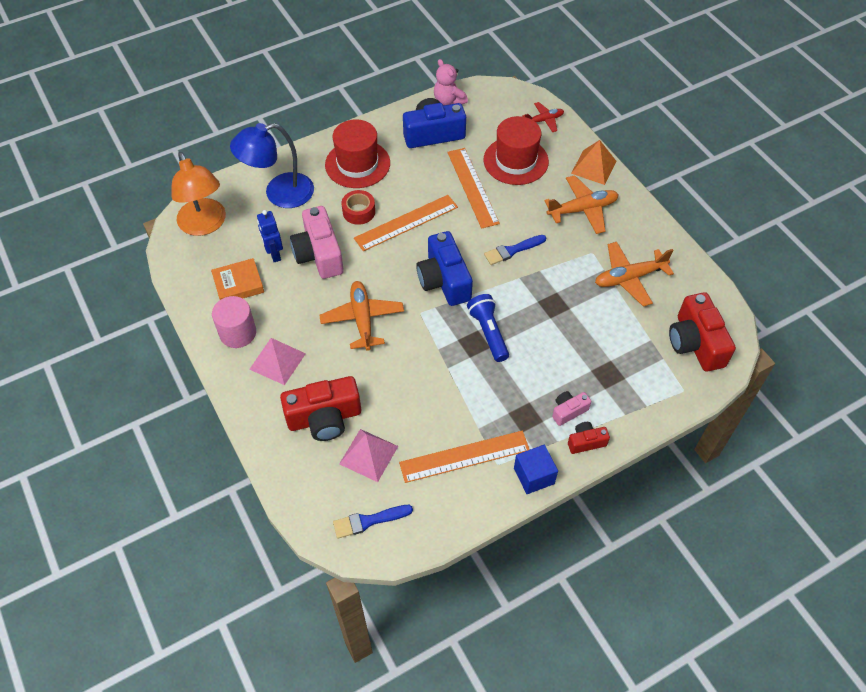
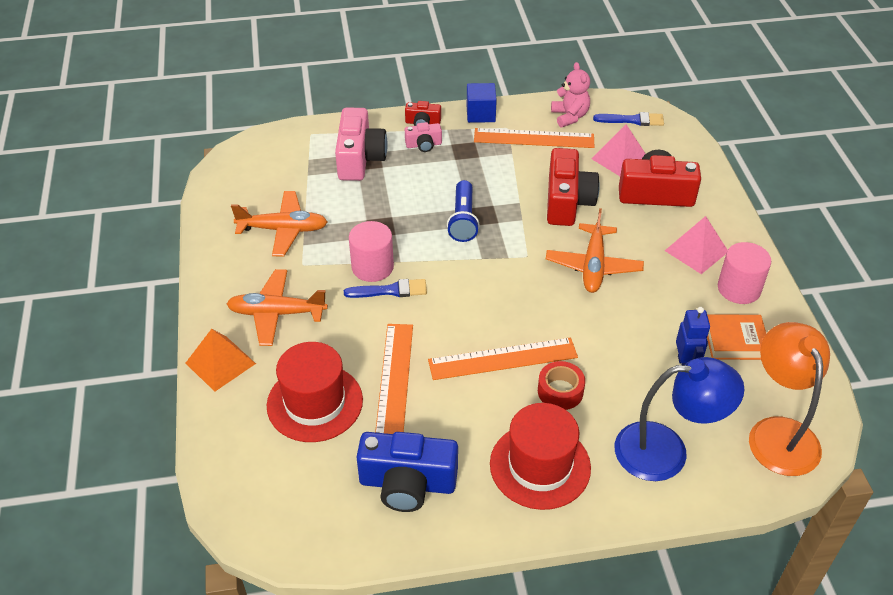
camera: 160 degrees left, 10 degrees down
pink camera [290,206,344,279] -> pink camera moved to [335,108,388,181]
blue camera [416,231,473,306] -> none
pink teddy bear [434,59,468,106] -> pink teddy bear moved to [551,62,590,127]
red plane [523,102,564,132] -> none
red camera [669,292,736,372] -> red camera moved to [547,148,600,226]
none -> pink cylinder [349,221,394,282]

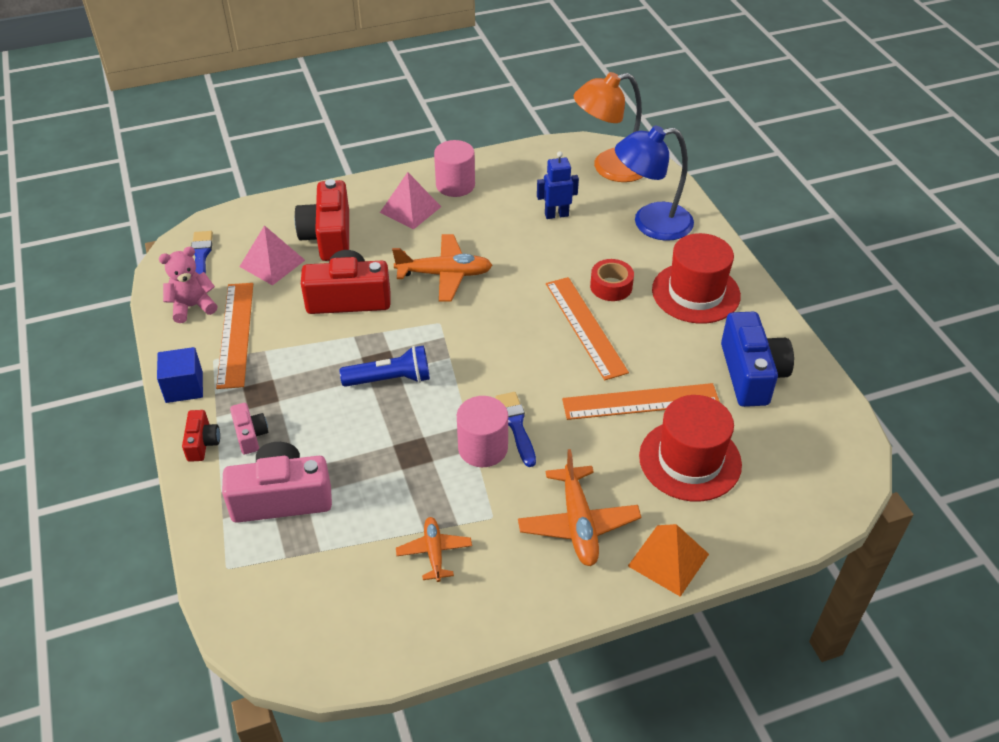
camera: 100 degrees left, 0 degrees up
orange plane [231,191,327,256] -> orange plane [396,517,472,582], size x0.61
blue lamp [615,357,745,481] -> blue lamp turned 90 degrees counterclockwise [615,126,694,241]
orange book [707,315,766,360] -> none

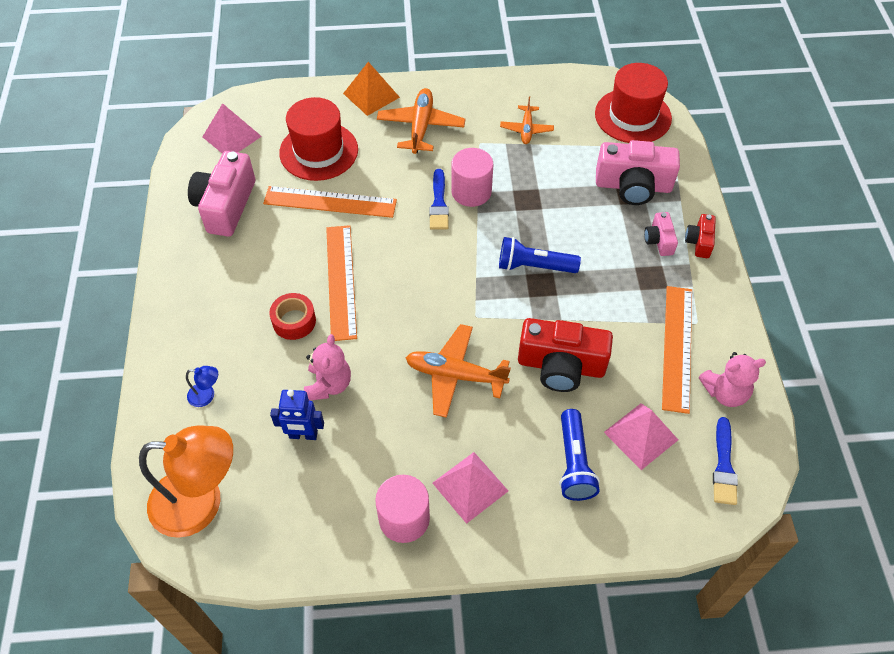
camera: 165 degrees left, 10 degrees up
blue cube [157,347,203,403] -> none
red camera [295,179,349,261] -> blue flashlight [559,409,600,501]
blue lamp [615,126,694,241] -> blue lamp [186,366,218,407], size x0.40
red hat [652,233,741,324] -> red hat moved to [595,63,672,143]
blue camera [721,312,794,407] -> pink camera [188,151,255,237]
none -> pink pyramid [202,103,262,153]
none -> pink teddy bear [304,334,351,401]

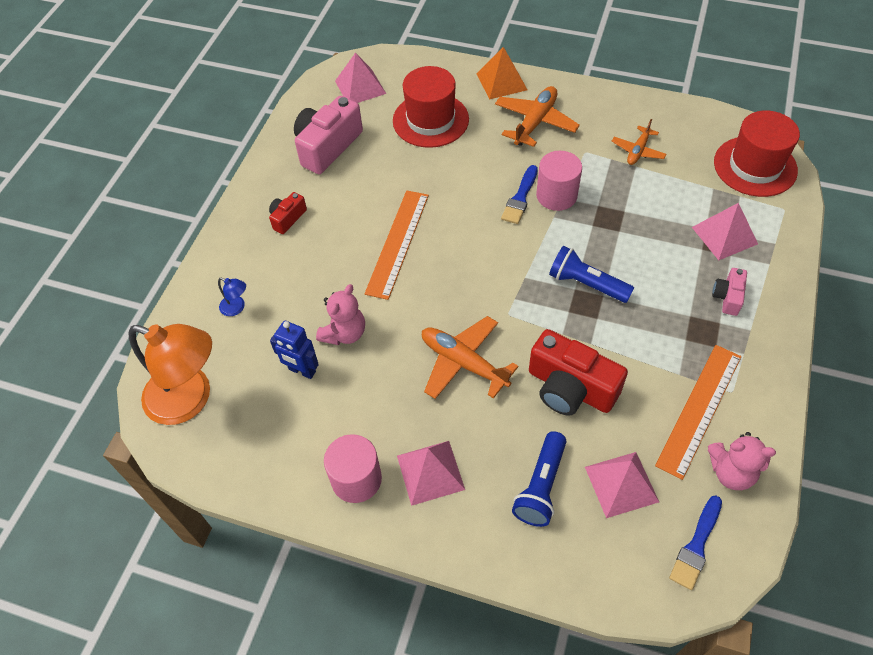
camera: 25 degrees right, 0 degrees up
orange ruler [263,186,397,218] -> none
red tape [269,293,316,340] -> none
pink camera [596,140,680,205] -> pink pyramid [692,203,758,260]
red camera [685,214,716,258] -> red camera moved to [269,192,307,234]

